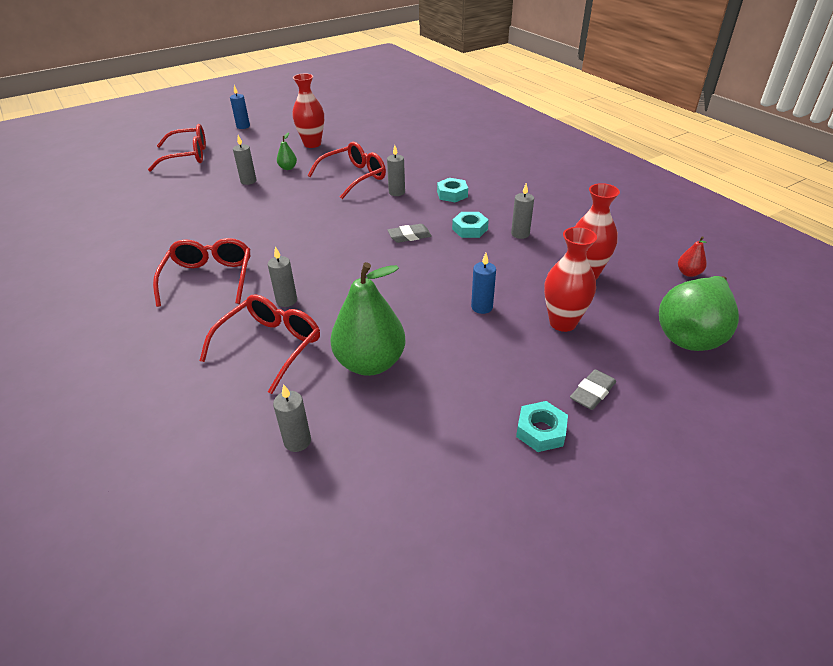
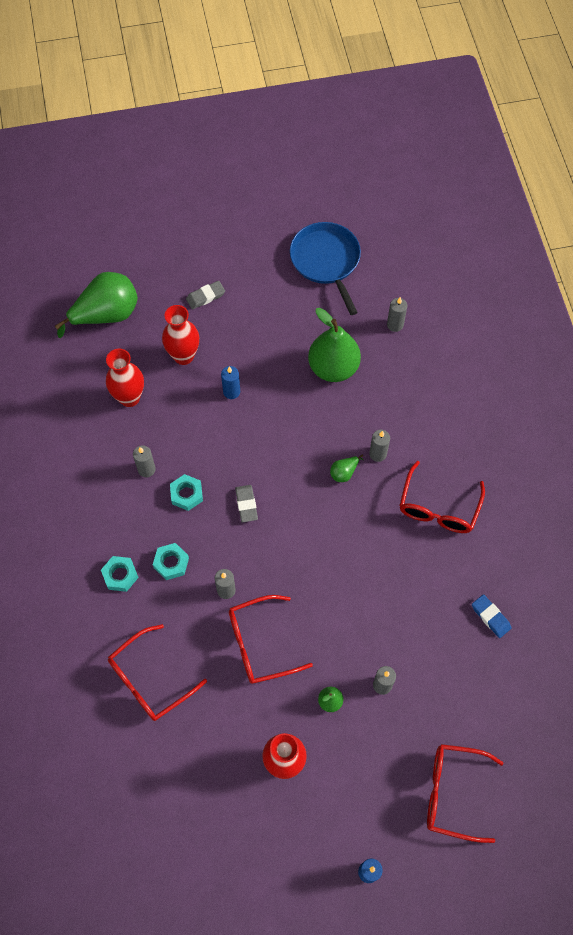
camera: 160 degrees left, 25 degrees up
red glasses [199,294,320,394] -> red glasses moved to [108,624,207,721]
grey eraser [388,224,432,243] -> grey eraser turned 75 degrees clockwise [235,485,258,522]
turquoise nut [516,401,568,452] -> turquoise nut moved to [101,556,139,592]
red pear [678,236,707,277] -> none
none -> blue pan [290,222,361,315]
none -> green pear [330,455,363,482]
none -> blue eraser [472,594,511,638]

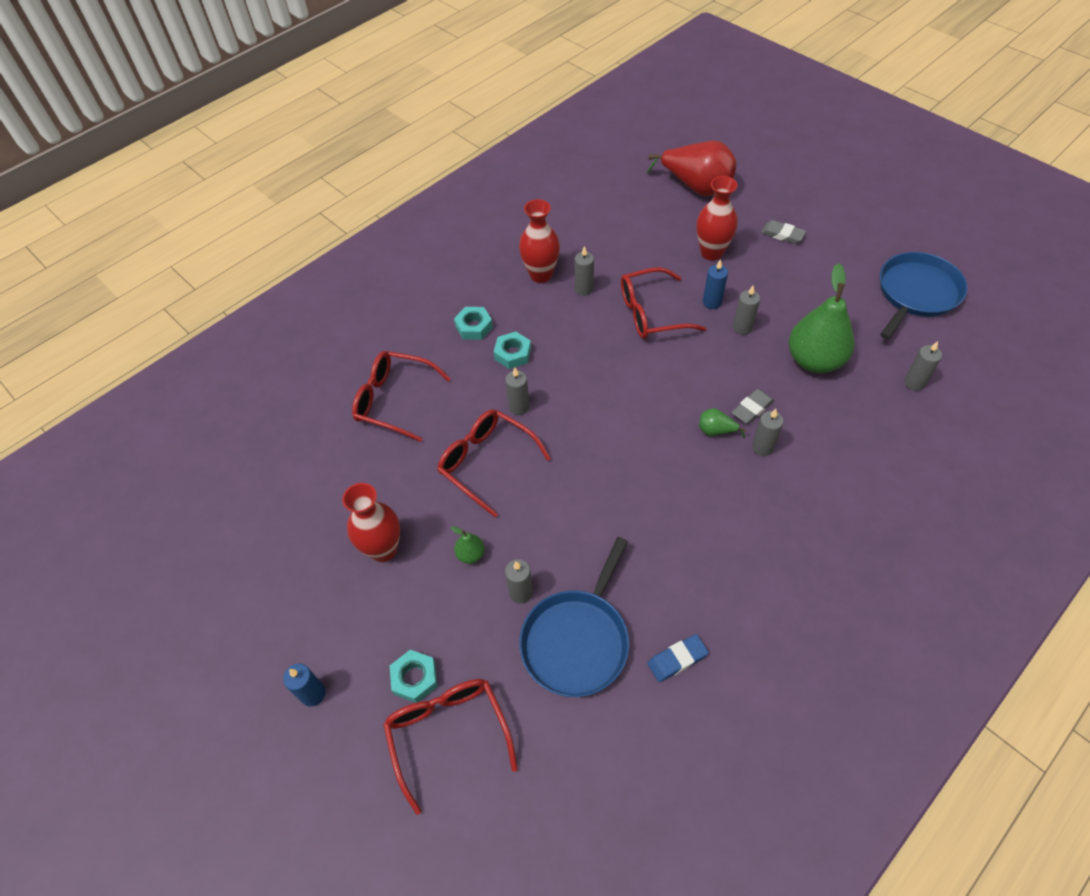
camera: 60 degrees right, 10 degrees down
green pear [55,272,138,338] -> red pear [647,141,737,196]
red vase [106,349,144,407] -> red vase moved to [519,199,560,283]
turquoise nut [170,474,203,511] -> turquoise nut moved to [390,650,438,703]
grey eraser [235,485,258,522] -> grey eraser moved to [731,389,774,424]
red glasses [399,461,485,533] -> red glasses moved to [621,267,706,339]
blue eraser [472,594,511,638] -> blue eraser turned 45 degrees clockwise [647,634,709,682]
none -> blue pan [519,537,629,697]
none -> grey candle [733,286,760,335]

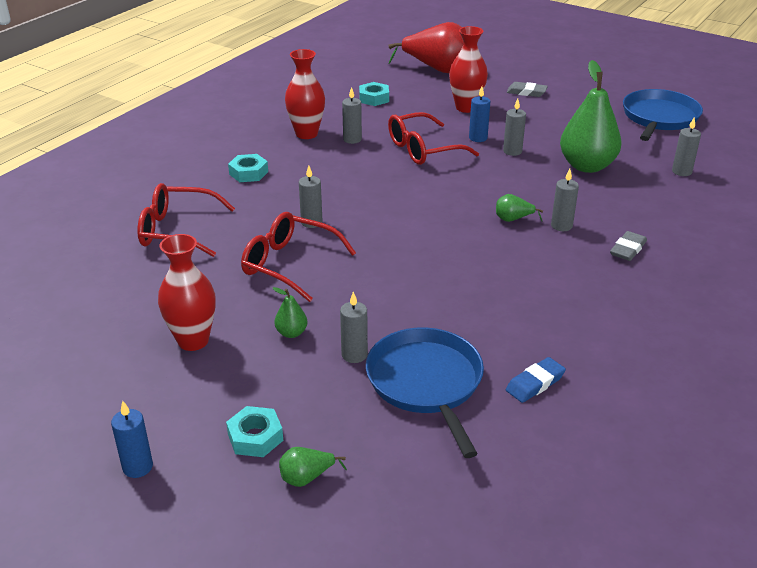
camera: 15 degrees left, 20 degrees down
red glasses [383,679,518,815] -> green pear [279,447,347,487]
turquoise nut [494,332,531,369] -> turquoise nut moved to [359,82,389,106]
blue pan [519,537,629,697] -> blue pan turned 150 degrees clockwise [366,327,484,458]
grey eraser [731,389,774,424] -> grey eraser moved to [610,231,647,261]

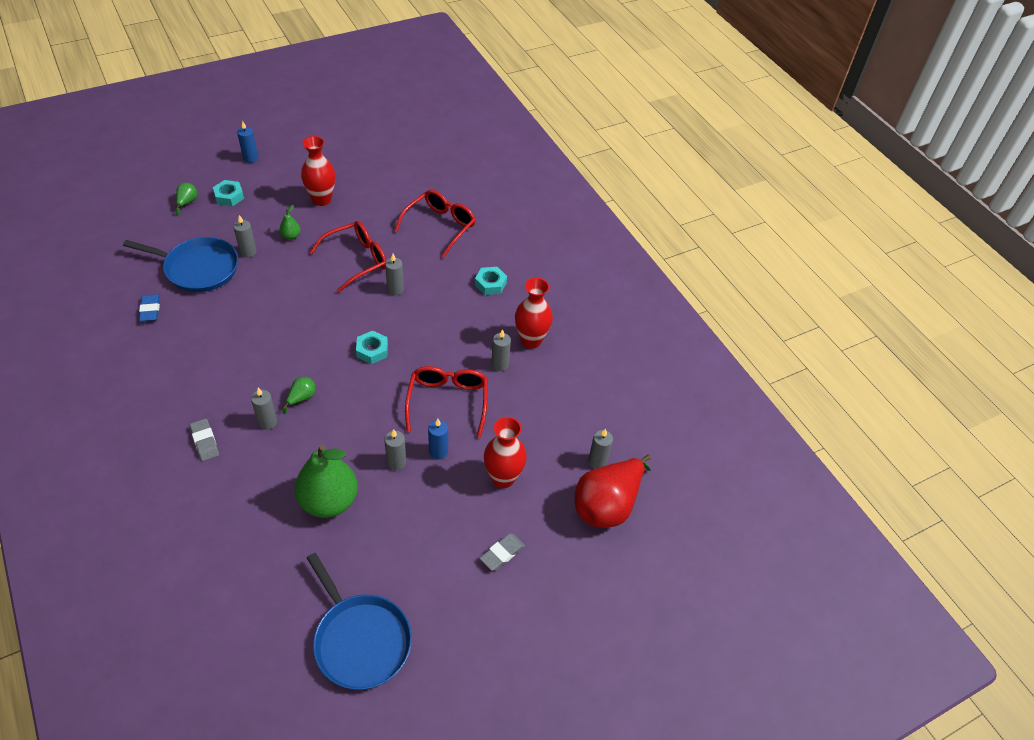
camera: 115 degrees right, 15 degrees up
turquoise nut [359,82,389,106] -> turquoise nut moved to [356,331,388,364]
grey candle [672,118,701,176] -> grey candle moved to [588,429,613,469]

